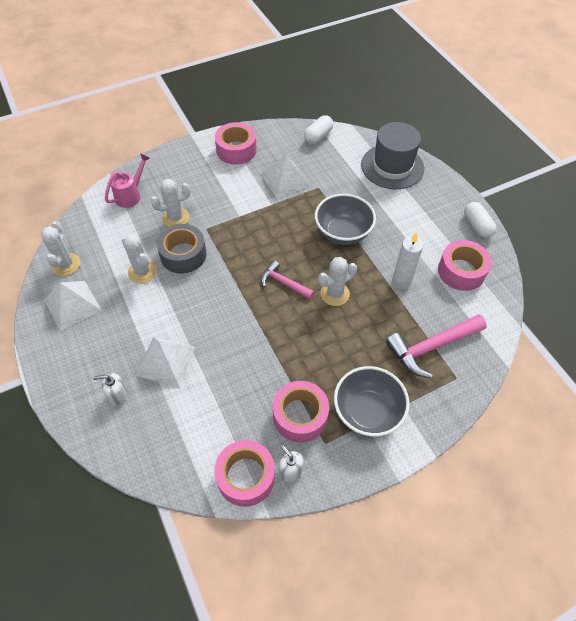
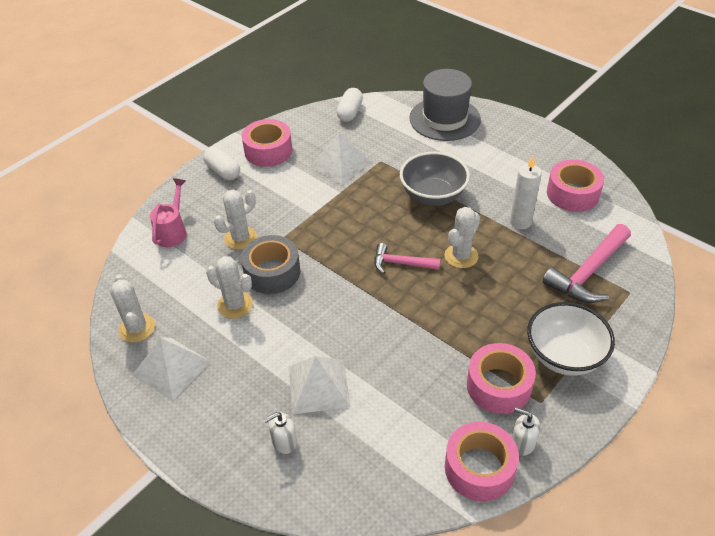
camera: 20 degrees left, 10 degrees down
grey bowl [334,366,410,437] -> white bowl [527,302,615,376]
white capsule [464,202,496,238] -> white capsule moved to [203,147,240,180]

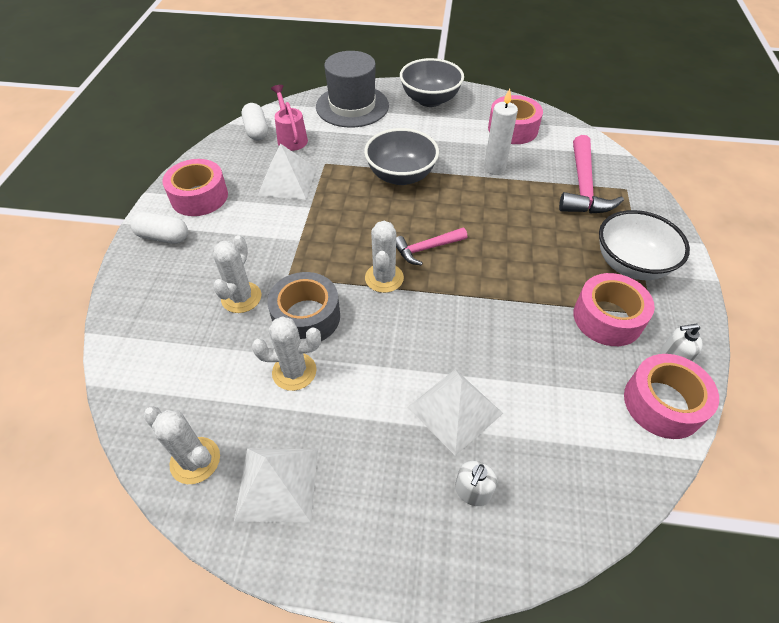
camera: 35 degrees left, 5 degrees up
pink watering can [150,178,187,247] -> pink watering can moved to [271,85,308,151]
white cactus [444,207,480,268] -> white cactus moved to [365,221,404,293]
none -> grey bowl [400,58,464,107]

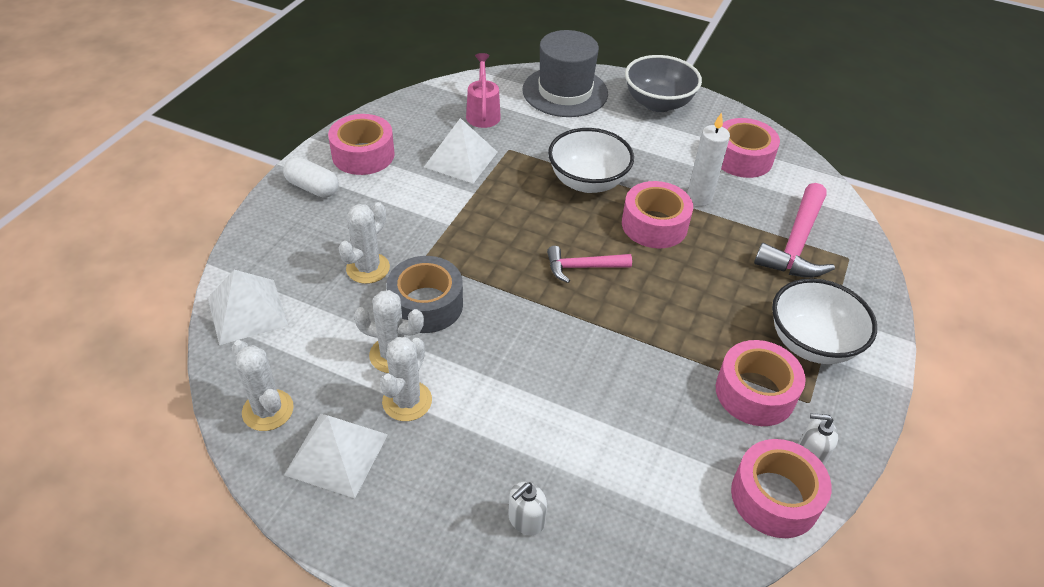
camera: 15 degrees right, 5 degrees down
white capsule [242,103,268,140] -> none
grey bowl [364,128,439,185] -> white bowl [548,128,634,193]
white cactus [365,221,404,293] -> white cactus moved to [380,337,432,421]
white pyramid [408,369,503,456] -> white pyramid moved to [208,270,288,345]
none -> pink tape [622,181,693,248]

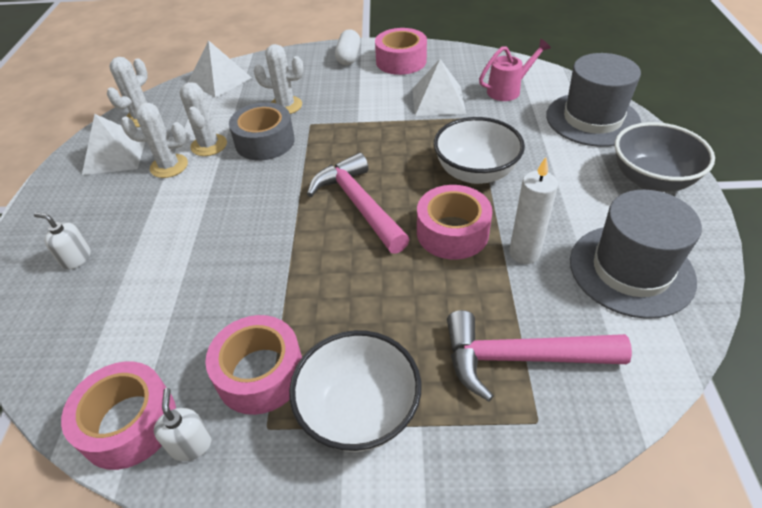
camera: 70 degrees right, 0 degrees up
pink hammer [547,246,632,283] -> pink hammer [307,152,410,254], size x1.66
pink tape [721,118,780,178] -> grey hat [570,190,702,319]

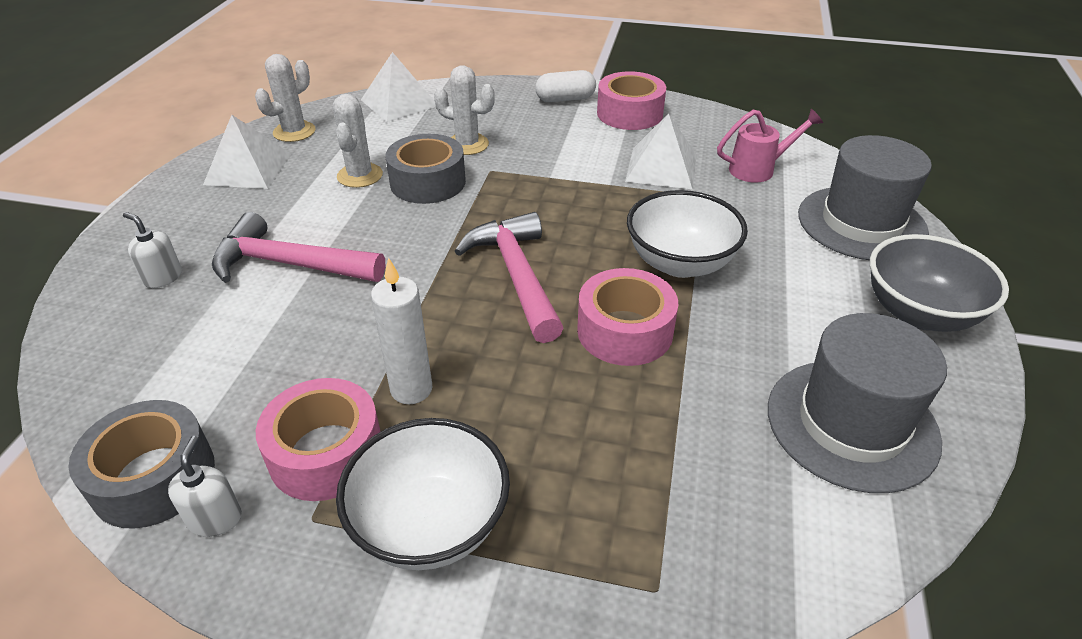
camera: 10 degrees right, 5 degrees down
pink tape [61,362,176,470] -> grey tape [69,400,215,529]
white cactus [121,103,188,178] -> none
white capsule [335,29,360,65] -> white capsule turned 60 degrees clockwise [535,70,596,102]
pink hammer [447,310,632,401] -> pink hammer moved to [212,212,385,283]
white candle [509,157,558,264] -> white candle moved to [371,257,432,404]

